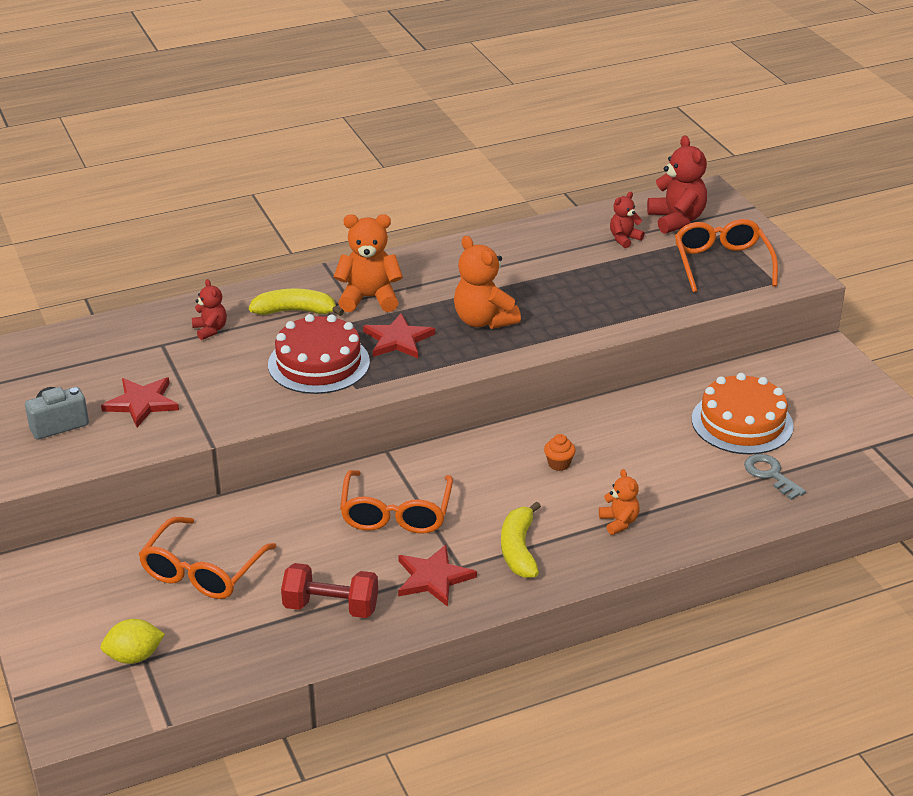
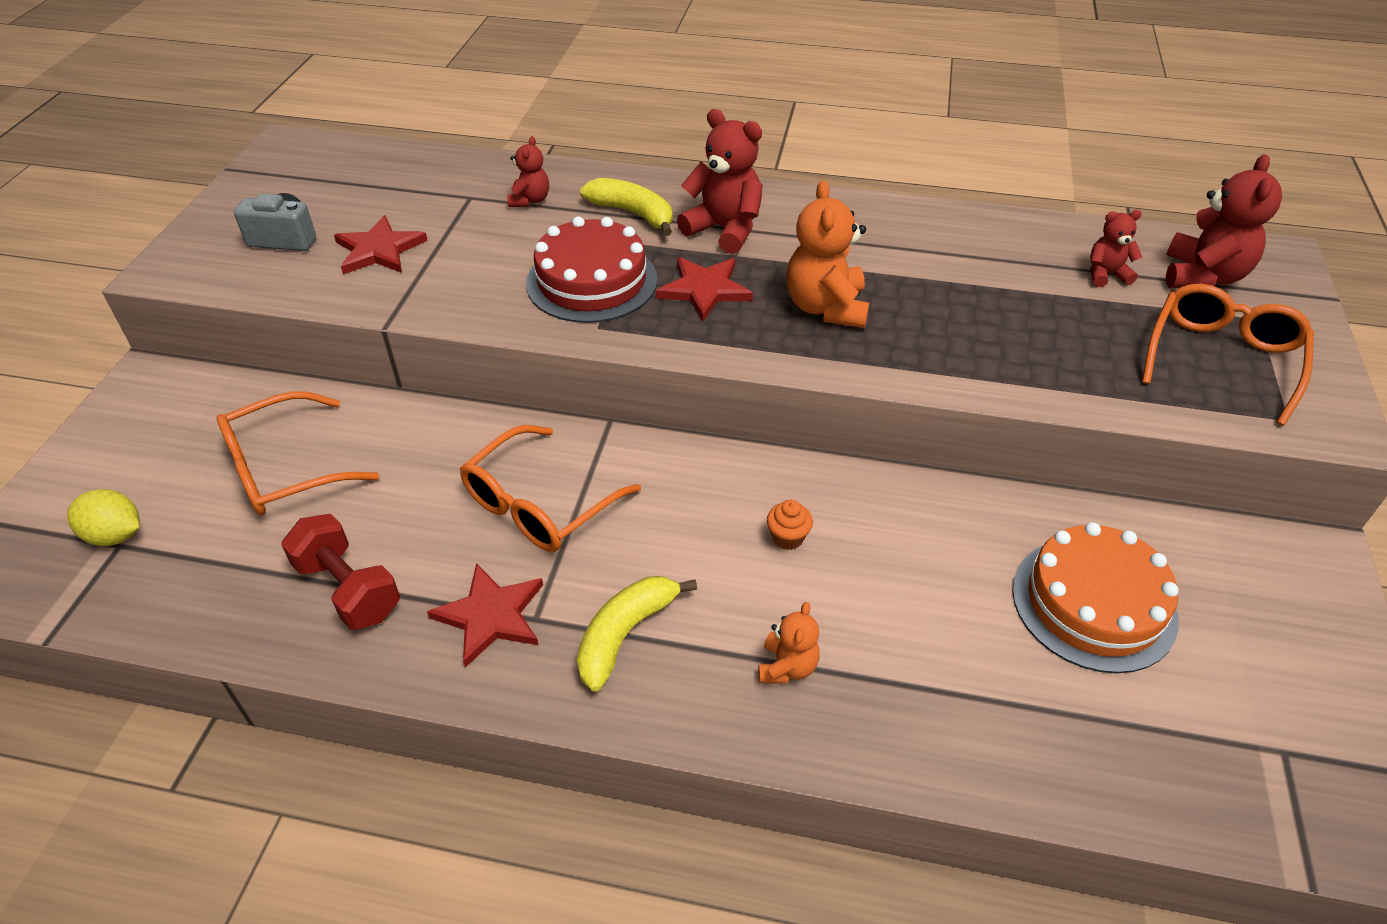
camera: 35 degrees right, 10 degrees up
orange teddy bear [334,214,403,312] -> red teddy bear [677,109,763,254]
grey key [744,454,806,500] -> none

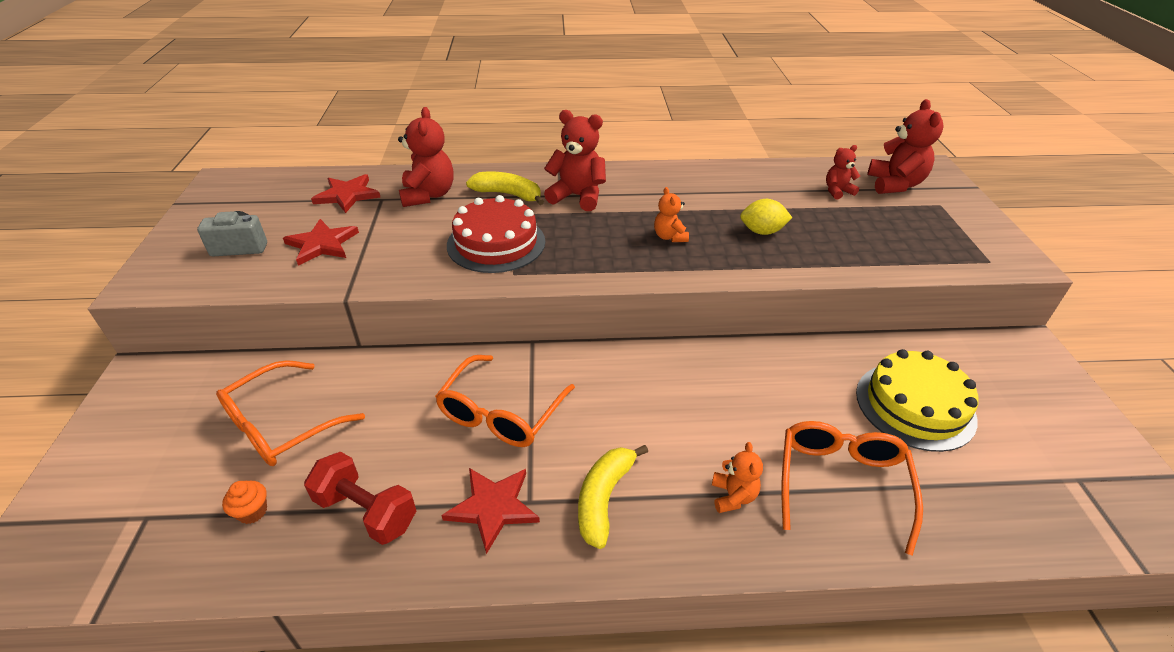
camera: 15 degrees left, 5 degrees down
yellow lemon [67,489,140,546] -> yellow lemon moved to [740,199,792,235]
red teddy bear [507,136,549,207] -> red teddy bear [398,107,454,207], size x1.78
red star [656,257,753,321] -> red star moved to [311,174,381,213]
orange cupcake [767,500,813,550] -> orange cupcake moved to [222,481,267,524]
orange teddy bear [786,181,870,328] -> orange teddy bear [654,187,689,242], size x0.56
orange cake [1012,522,1179,673] -> yellow cake [856,349,978,452]
orange glasses [1142,284,1314,426] -> orange glasses moved to [781,421,923,556]

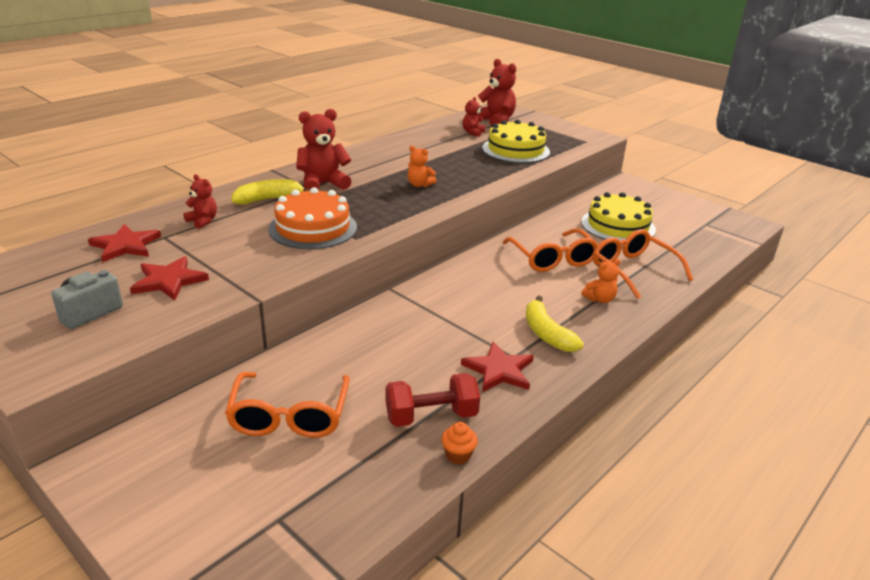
camera: 45 degrees left, 10 degrees down
orange cupcake [222,481,267,524] -> orange cupcake moved to [441,422,478,464]
red teddy bear [398,107,454,207] -> red teddy bear [184,174,217,229], size x0.56
orange glasses [435,355,575,447] -> orange glasses moved to [503,228,598,272]
red cake [447,195,545,273] -> orange cake [268,187,357,249]
orange teddy bear [712,442,763,513] -> orange teddy bear turned 105 degrees clockwise [581,259,620,303]
yellow lemon [740,199,792,235] -> none
none -> yellow cake [482,120,550,163]

